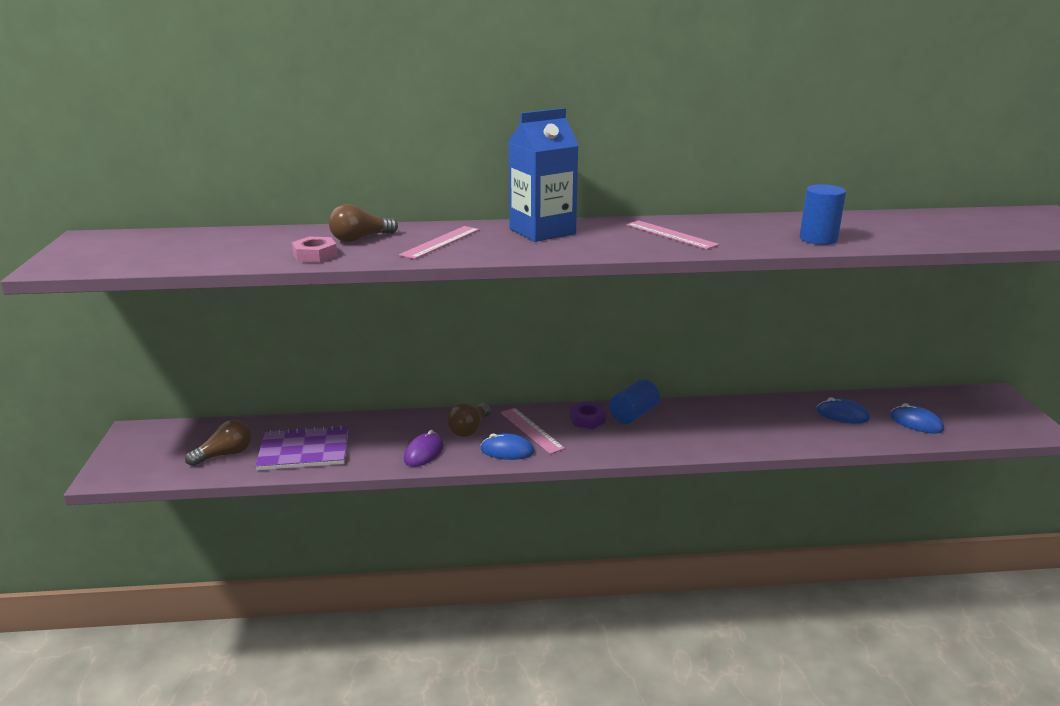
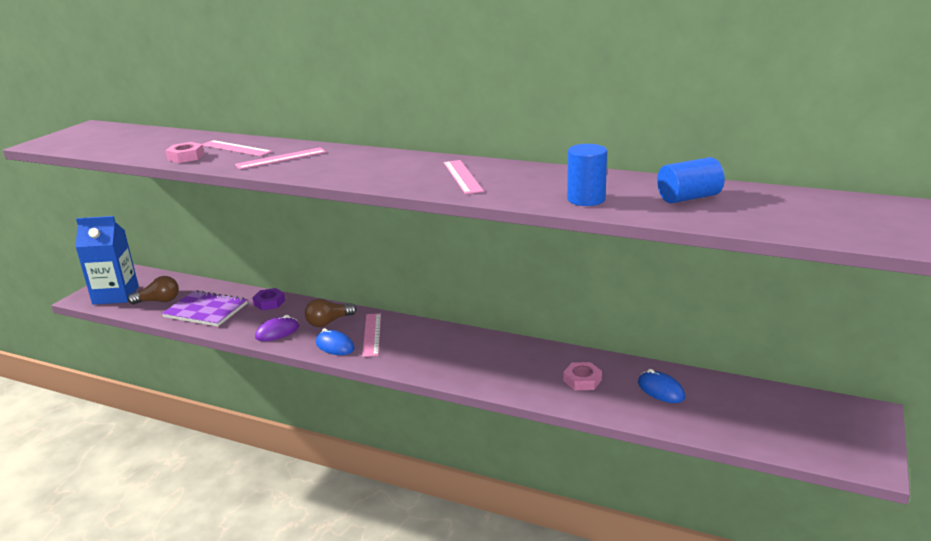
camera: 30 degrees right, 0 degrees up
brown light bulb [329,204,398,242] -> pink ruler [202,140,272,156]
blue carton [508,108,579,242] -> blue carton moved to [75,216,139,305]
purple nut [570,401,606,429] -> purple nut moved to [252,288,285,310]
blue cylinder [609,379,660,424] -> blue cylinder moved to [657,157,725,203]
blue mouse [890,403,944,434] -> none
none -> pink nut [563,362,602,390]

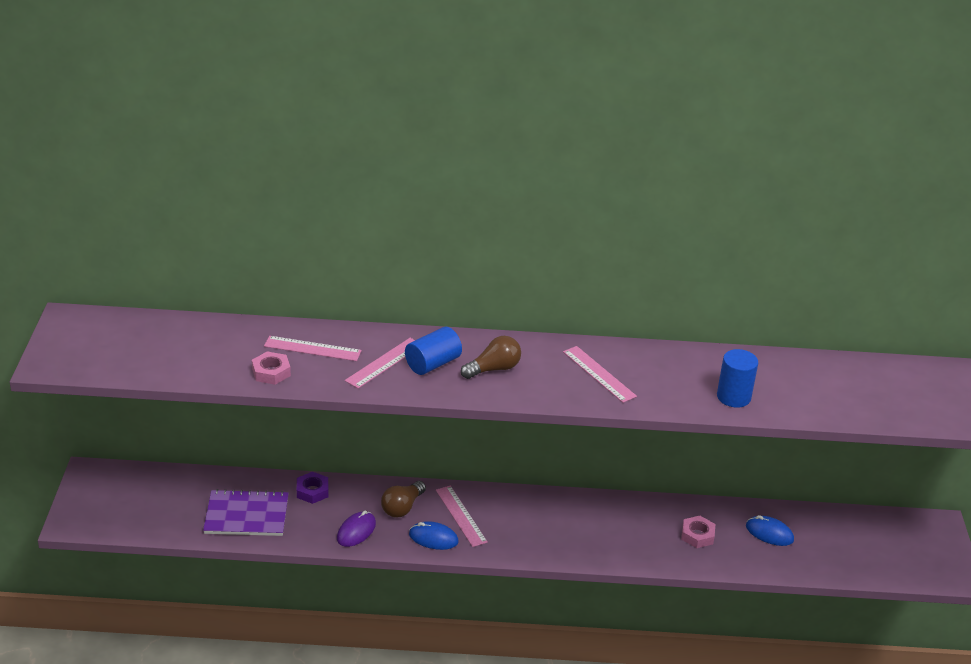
camera: 25 degrees left, 10 degrees up
blue carton [75,216,139,305] -> none
brown light bulb [128,276,179,304] -> brown light bulb moved to [461,336,521,379]
blue cylinder [657,157,725,203] -> blue cylinder moved to [405,327,462,375]

